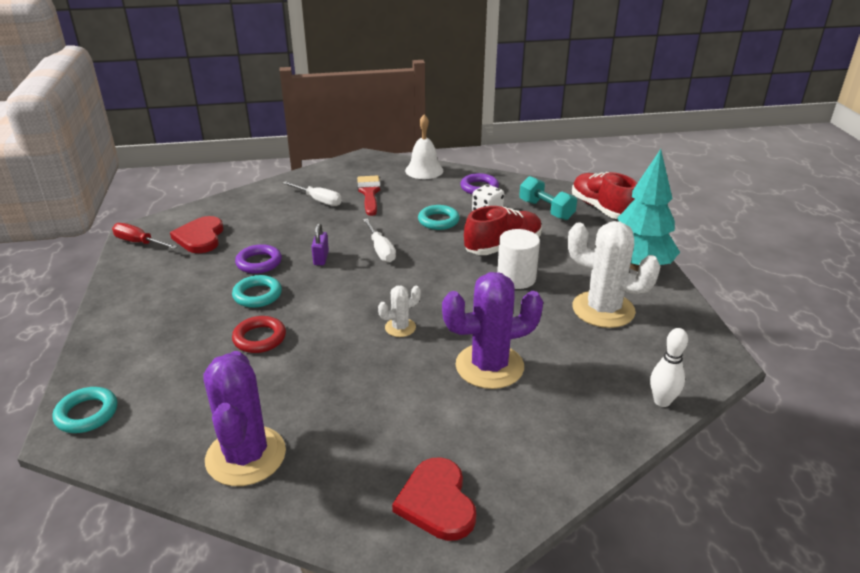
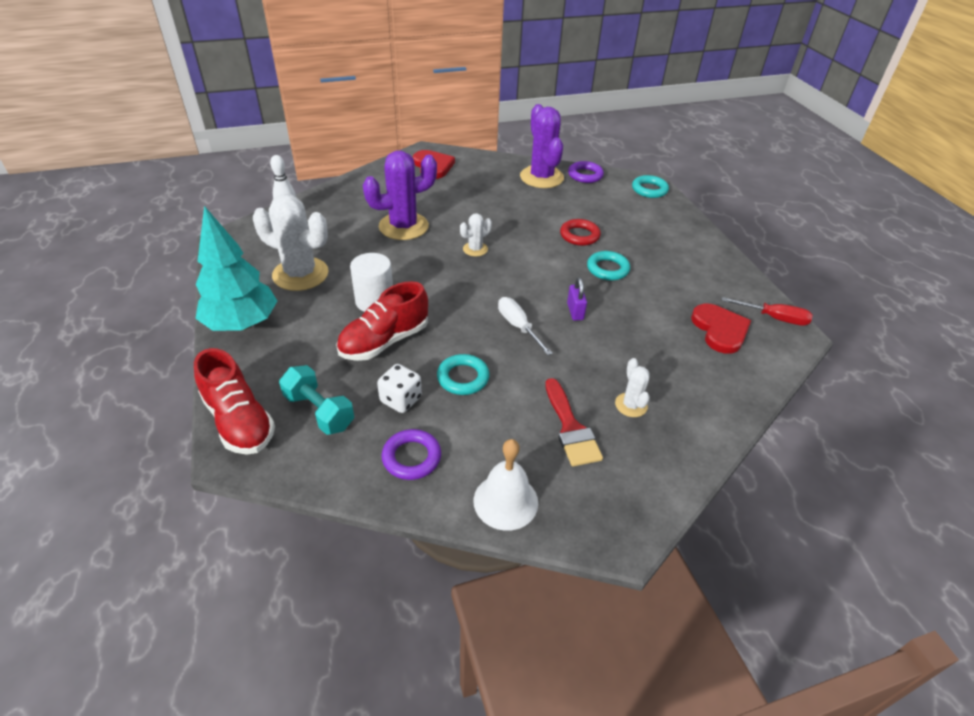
camera: 170 degrees right, 10 degrees up
purple ring [235,244,282,274] -> purple ring moved to [568,161,604,183]
white screwdriver [282,181,342,206] -> white cactus [615,358,650,417]

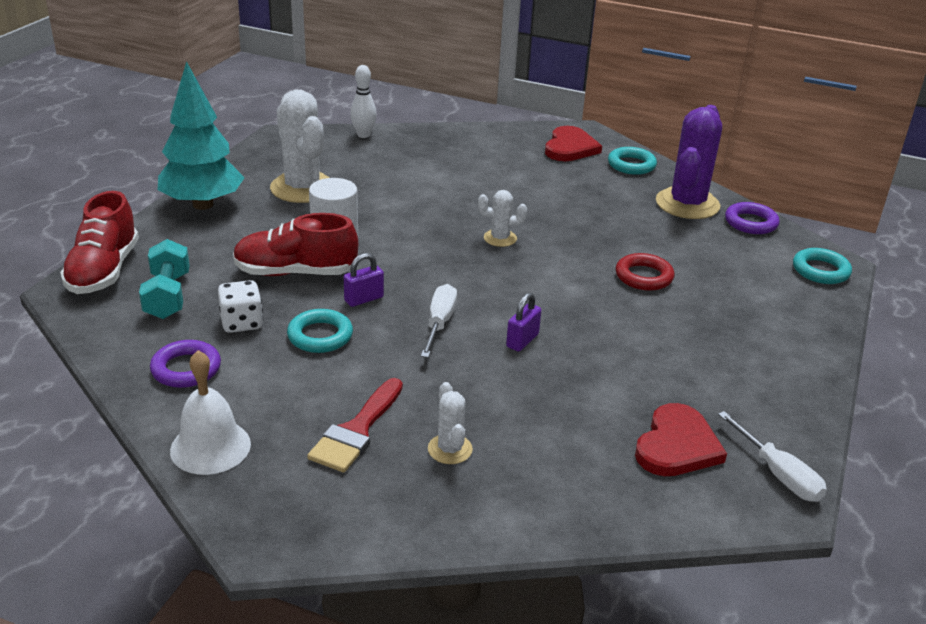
camera: 40 degrees right, 10 degrees down
purple cactus [363,150,437,240] -> none
turquoise ring [587,251,630,281] -> turquoise ring moved to [608,147,657,175]
white cactus [615,358,650,417] -> white cactus turned 45 degrees counterclockwise [428,382,473,464]
red screwdriver [722,297,813,326] -> white screwdriver [718,411,827,502]
none -> purple padlock [344,253,384,307]

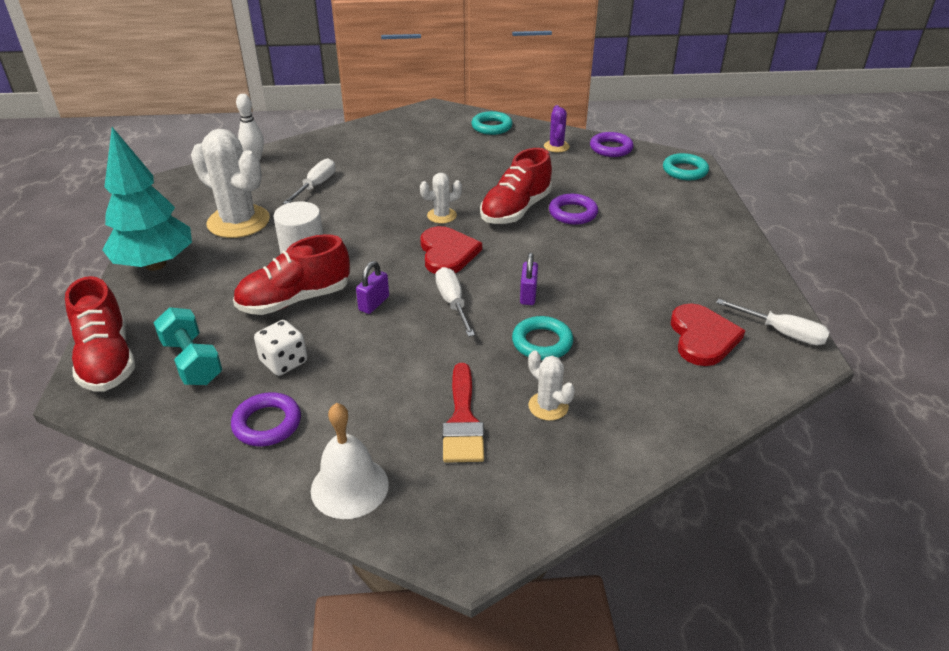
camera: 25 degrees left, 5 degrees up
turquoise ring [287,309,353,353] -> turquoise ring moved to [512,316,573,360]
red heart [545,126,602,161] -> red heart moved to [420,226,482,274]
red ring [615,253,675,291] -> purple ring [549,194,598,225]
purple cactus [656,105,722,219] -> purple cactus [544,105,570,152], size x0.49
none -> white screwdriver [283,158,336,204]
none -> red shoe [480,148,552,224]

